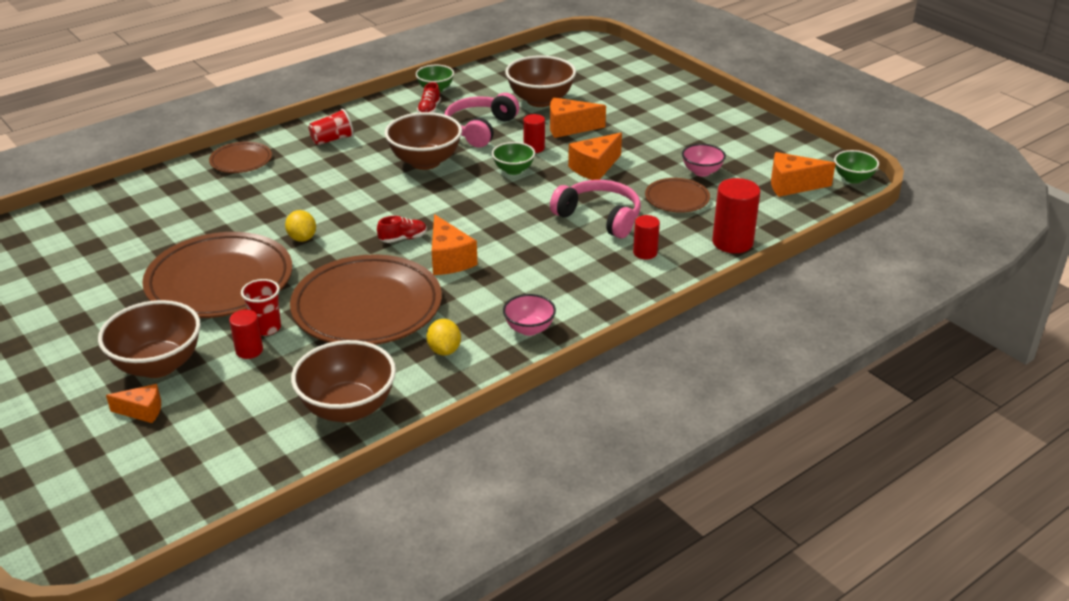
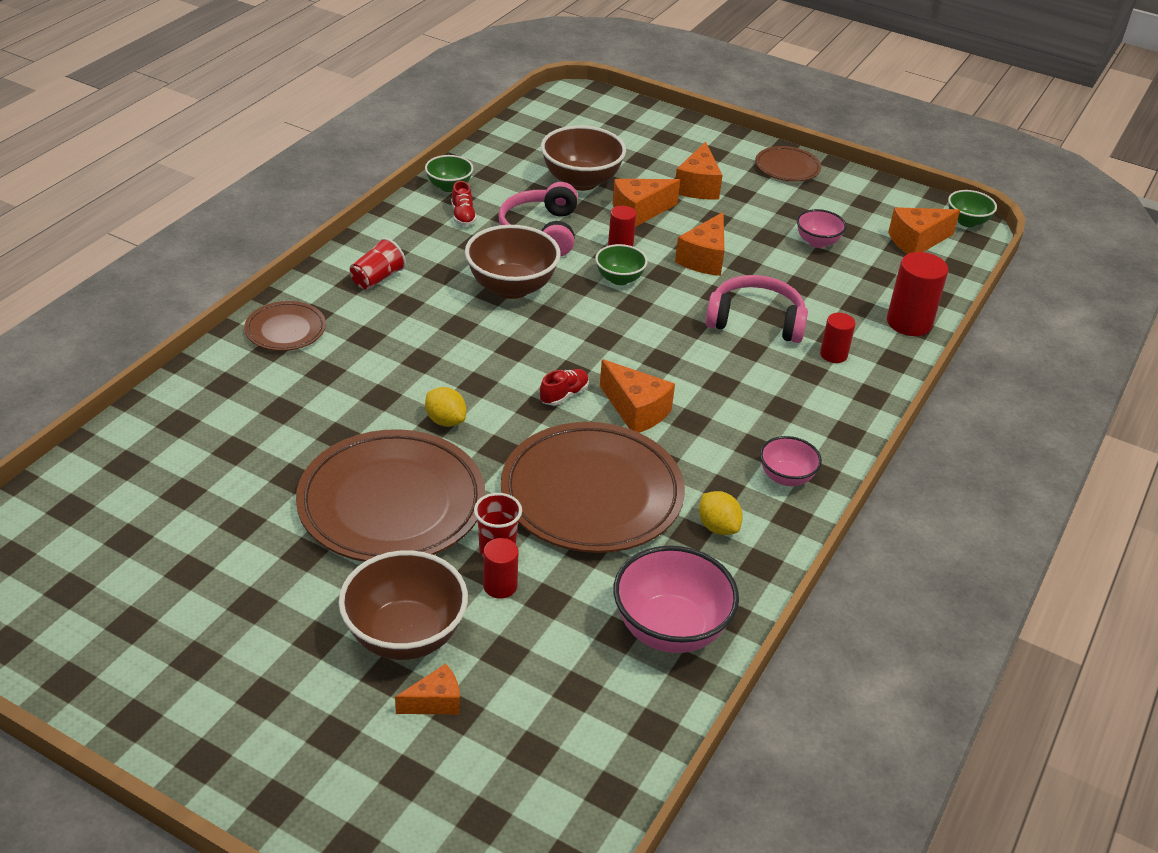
camera: 25 degrees left, 5 degrees up
brown bowl [291,340,396,423] -> pink bowl [613,546,739,653]
brown plate [645,178,710,213] -> brown plate moved to [755,146,821,181]
none -> orange cheese [676,141,723,200]

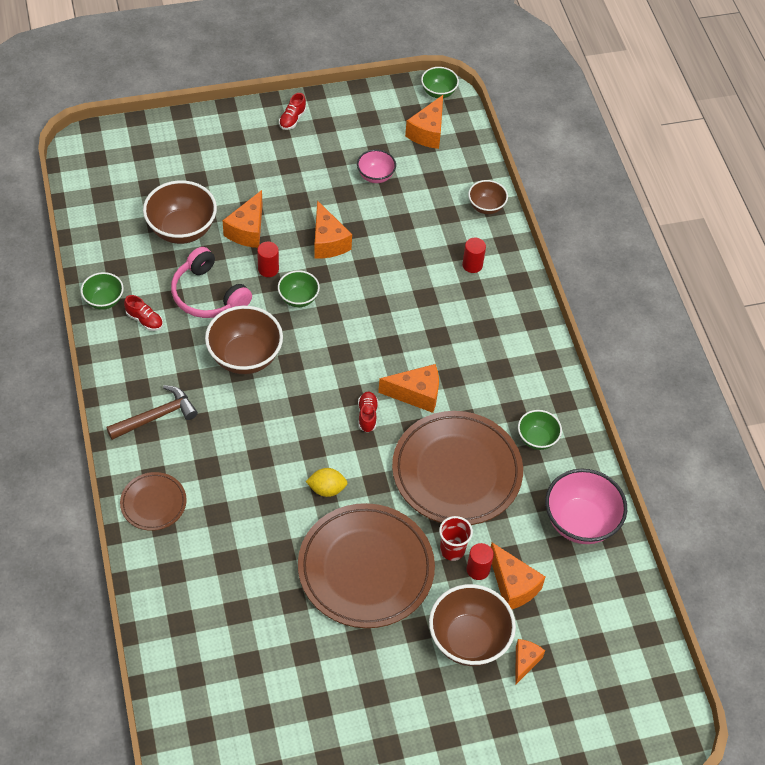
camera: 45 degrees left, 15 degrees up
red cup [350,238,406,290] -> brown hammer [106,385,198,440]
orange cheese [676,141,723,200] -> orange cheese moved to [491,543,545,609]
yellow lemon [699,491,743,535] -> green bowl [518,410,562,450]
pink headphones [706,275,808,343] -> none
brown plate [755,146,821,181] -> red shoe [279,93,306,130]
pink bowl [760,436,822,486] -> none
red cylinder [887,252,948,336] -> brown bowl [468,180,508,214]

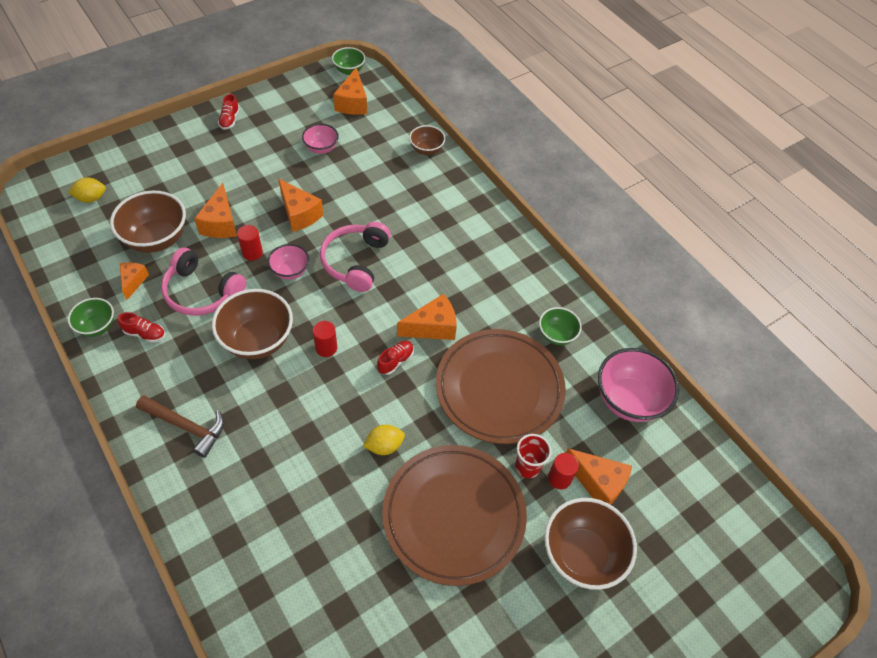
camera: 20 degrees left, 0 degrees up
brown hammer [106,385,198,440] -> brown hammer turned 75 degrees clockwise [136,395,224,458]
brown plate [120,472,187,531] -> none
green bowl [278,270,320,307] -> pink bowl [268,244,309,280]
red shoe [358,391,378,432] -> red shoe turned 60 degrees clockwise [377,341,414,375]
red cylinder [462,238,486,273] -> red cylinder moved to [313,321,337,357]
orange cheese [515,639,545,685] -> orange cheese moved to [120,262,149,300]
none -> yellow lemon [68,177,106,203]
none -> pink headphones [320,222,391,292]

